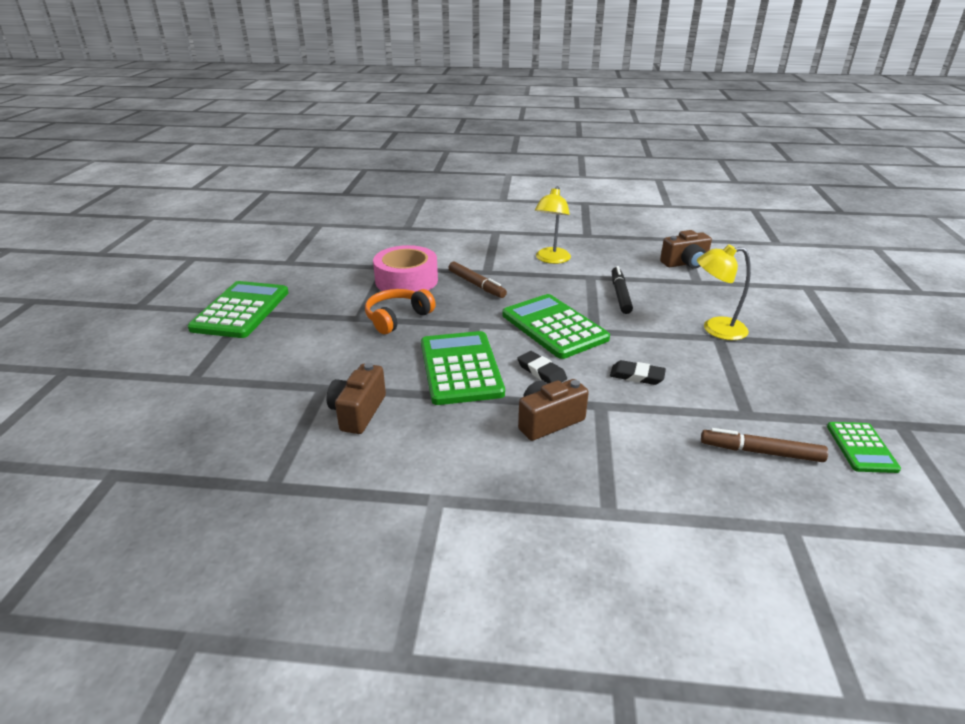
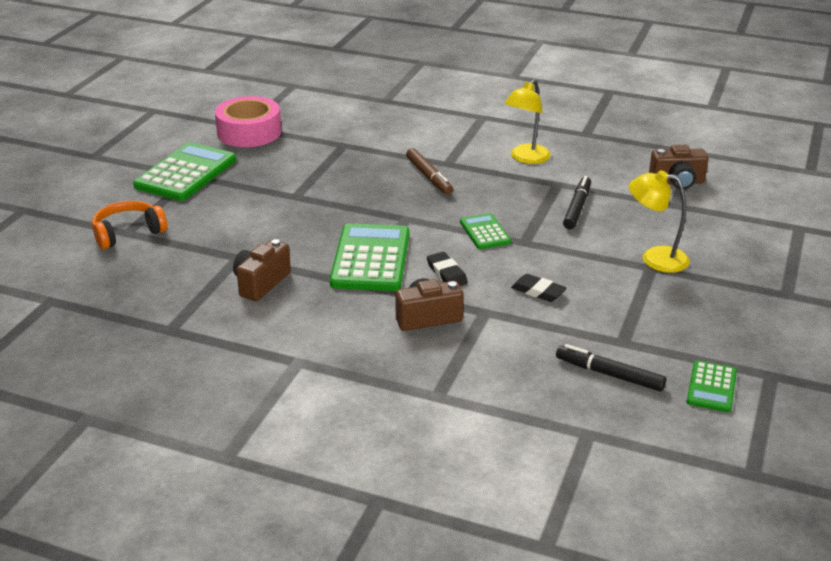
camera: 15 degrees right, 0 degrees up
orange headphones [365,289,435,334] -> orange headphones moved to [92,201,167,249]
pink tape [373,245,438,292] -> pink tape moved to [215,96,281,147]
green calculator [502,294,610,359] -> green calculator [460,213,511,249], size x0.53
brown marker [701,428,828,462] -> black marker [556,344,666,391]

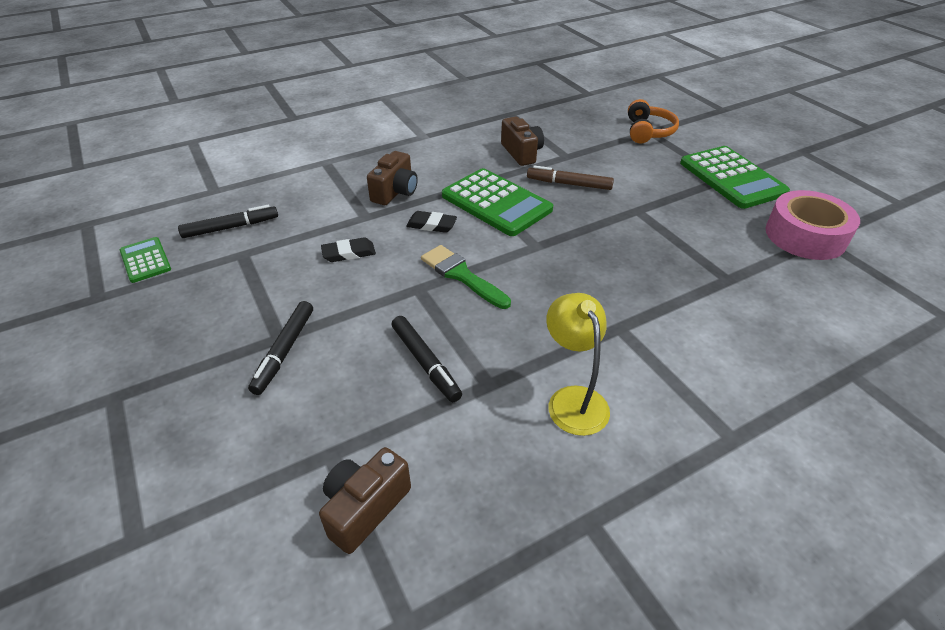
camera: 130 degrees right, 10 degrees up
brown marker [406,148,453,195] -> brown marker moved to [527,165,614,190]
green calculator [460,213,511,249] -> green brush [421,245,511,309]
yellow lamp [629,170,690,273] -> black marker [248,301,313,395]

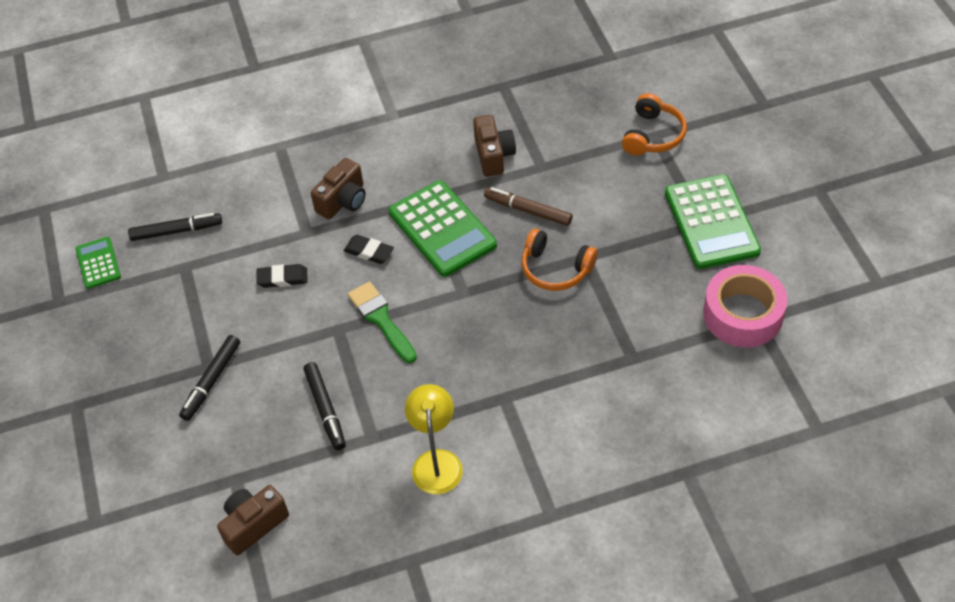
camera: 15 degrees right, 10 degrees up
none -> orange headphones [522,229,597,291]

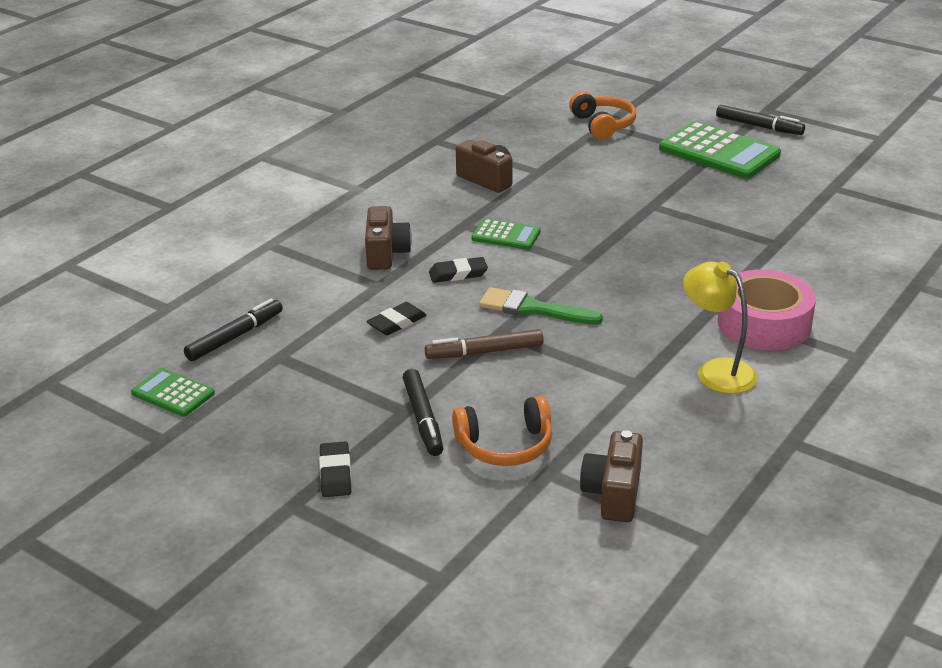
camera: 40 degrees left, 20 degrees down
black marker [304,362,346,450] -> black marker moved to [716,105,805,135]
green calculator [389,180,497,277] -> green calculator [472,219,541,250], size x0.53
brown marker [484,187,572,226] -> brown marker moved to [425,329,544,359]
orange headphones [522,229,597,291] -> orange headphones moved to [452,396,552,466]
pink tape [703,265,788,347] -> pink tape moved to [718,269,816,350]
none -> black eraser [319,441,351,497]

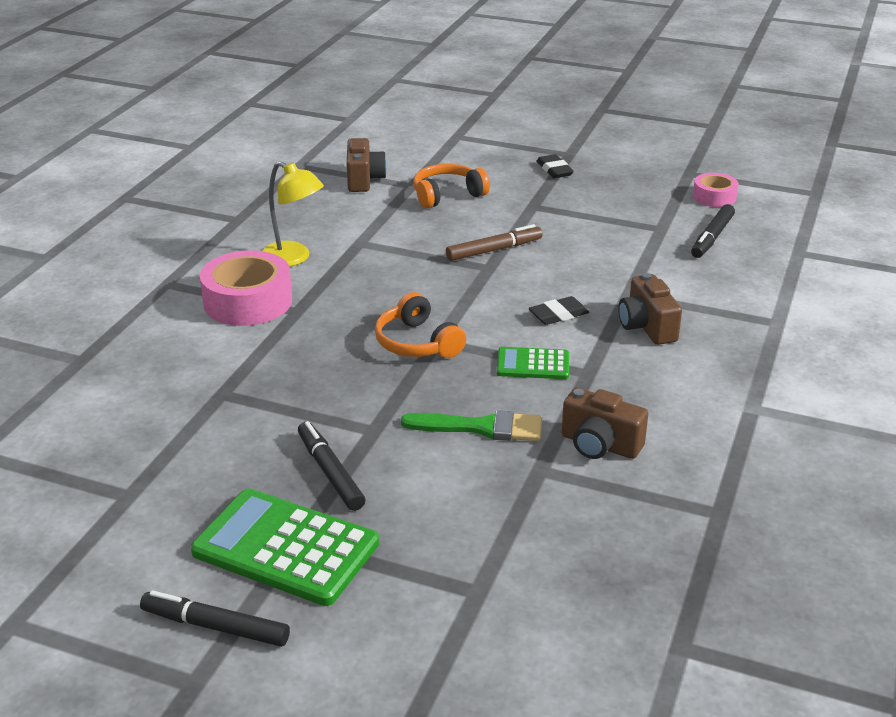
camera: 165 degrees right, 0 degrees up
green calculator [131,368,215,417] -> pink tape [693,173,739,207]
black eraser [366,302,427,335] -> none
black marker [403,369,443,456] -> black marker moved to [298,421,365,511]
green brush [479,287,603,325] -> green brush moved to [401,410,542,441]
orange headphones [569,91,636,140] -> orange headphones moved to [375,292,466,358]

